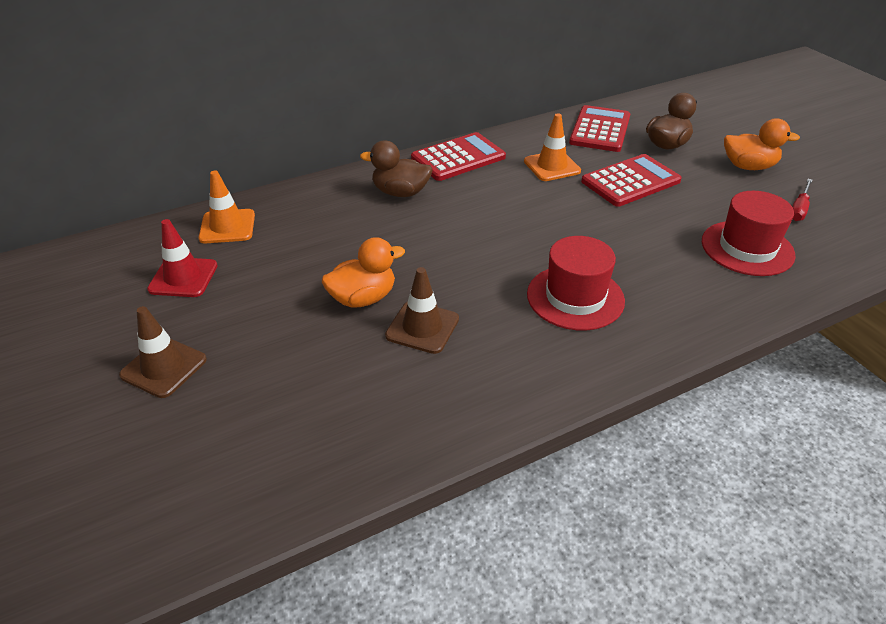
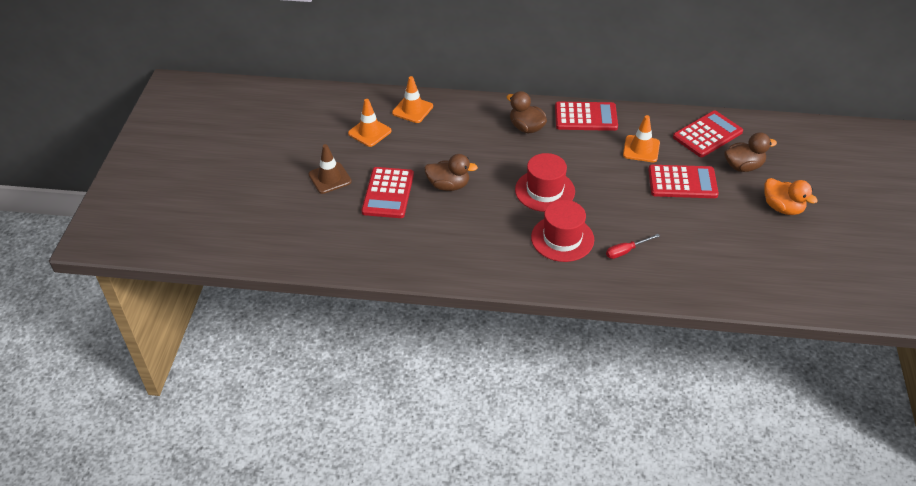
camera: 35 degrees right, 5 degrees up
red traffic cone [147,219,218,297] -> orange traffic cone [348,99,392,147]
orange duck [322,237,405,308] -> brown duck [424,154,478,191]
brown traffic cone [385,267,459,354] -> none
red hat [702,191,796,276] -> red hat moved to [515,153,575,212]
red screwdriver [792,179,812,221] -> red screwdriver moved to [606,234,660,259]
none -> red calculator [362,167,414,218]

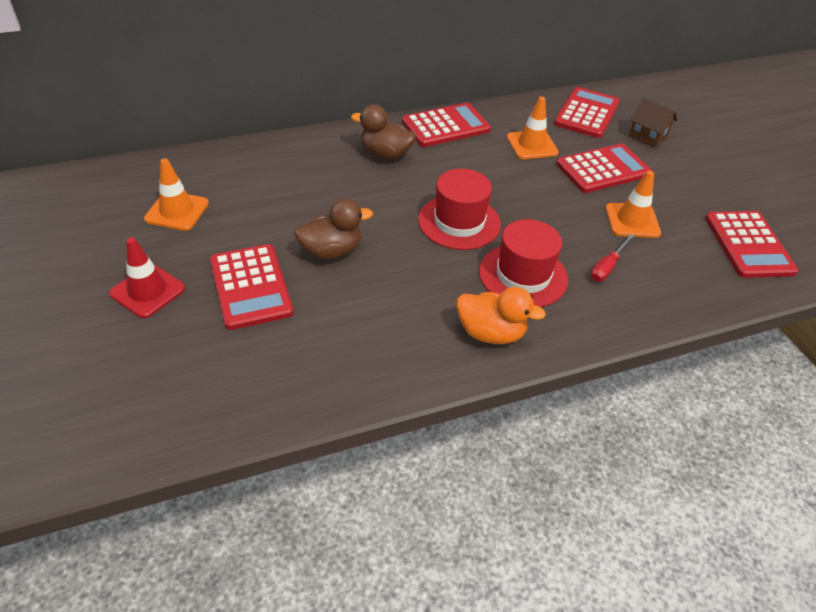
camera: 30 degrees left, 0 degrees up
brown traffic cone [308,144,352,194] -> red traffic cone [109,237,185,318]
orange traffic cone [392,76,433,123] -> orange traffic cone moved to [606,171,661,238]
brown duck [724,132,777,172] -> brown house [629,98,677,148]
orange duck [764,178,818,215] -> orange duck moved to [456,287,546,344]
none -> red calculator [705,211,798,278]

